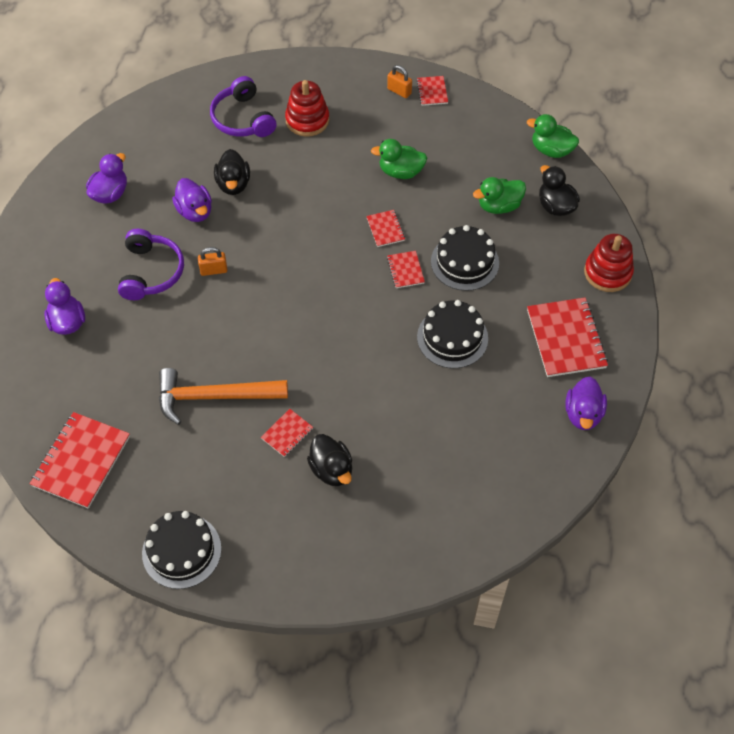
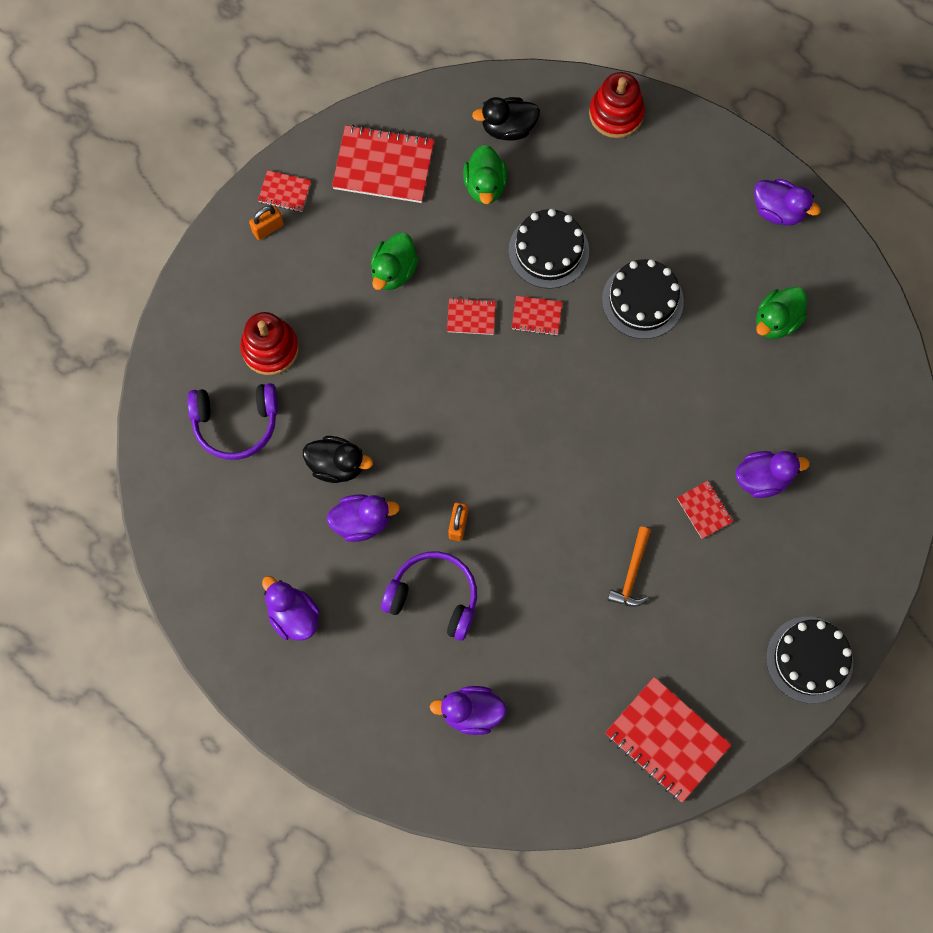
camera: 70 degrees left, 15 degrees up
orange hammer [159,368,288,425] -> orange hammer [608,527,651,607], size x0.55
black duck [307,434,352,486] -> purple duck [736,451,810,498]
green duck [527,114,579,158] -> green duck moved to [756,287,807,339]
red notebook [527,297,608,377] -> red notebook moved to [332,125,434,203]

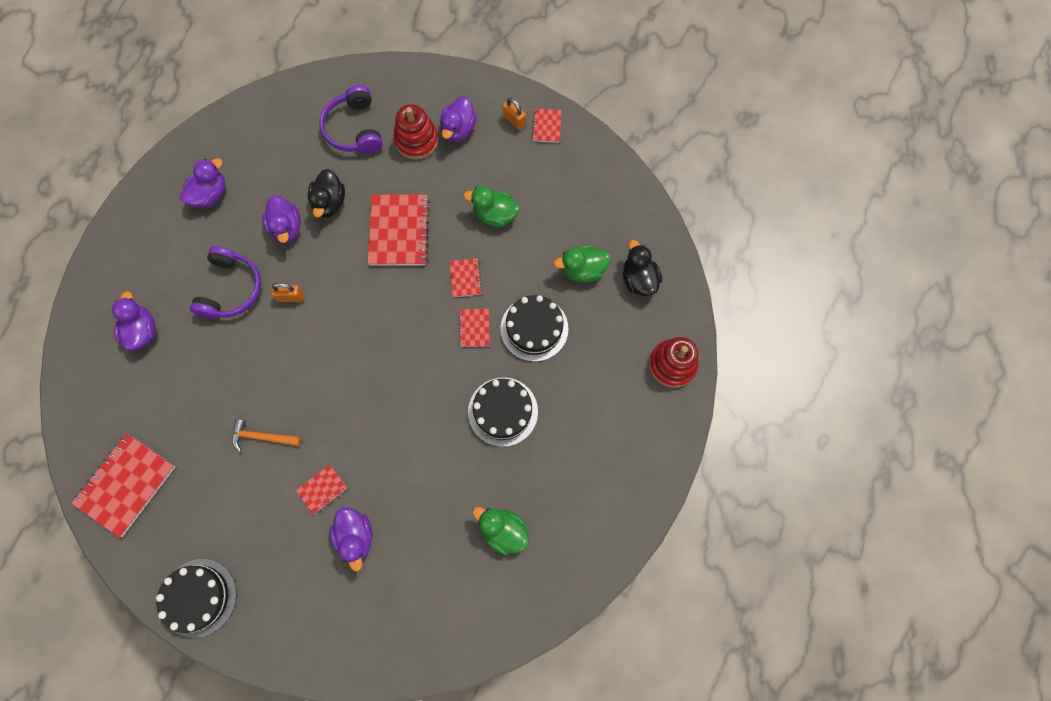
camera: 80 degrees right, 0 degrees up
red notebook [332,125,434,203] -> red notebook moved to [368,194,430,265]
purple duck [754,179,821,226] -> purple duck moved to [440,96,477,142]

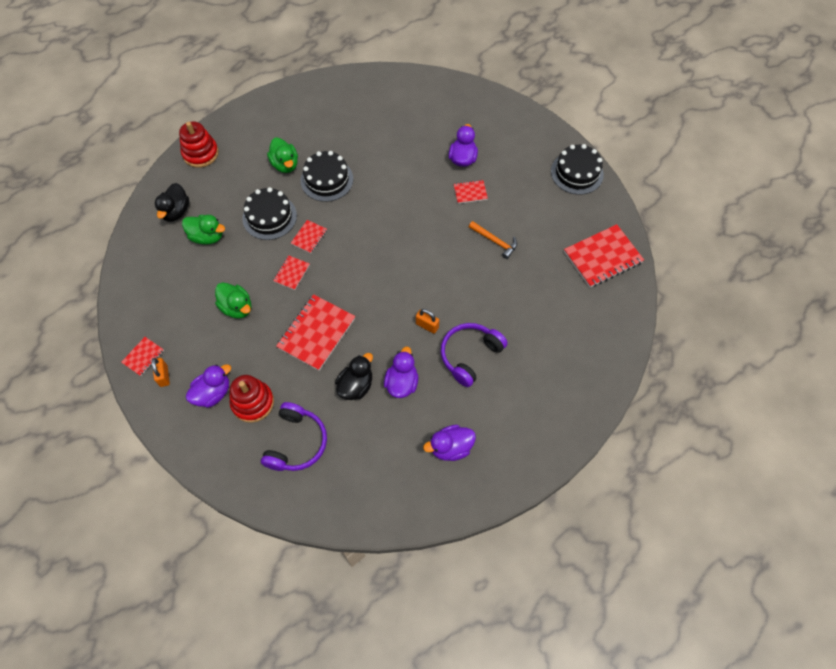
camera: 150 degrees left, 10 degrees down
purple duck [112,291,156,350] -> none
green duck [472,507,529,555] -> green duck moved to [267,138,298,173]

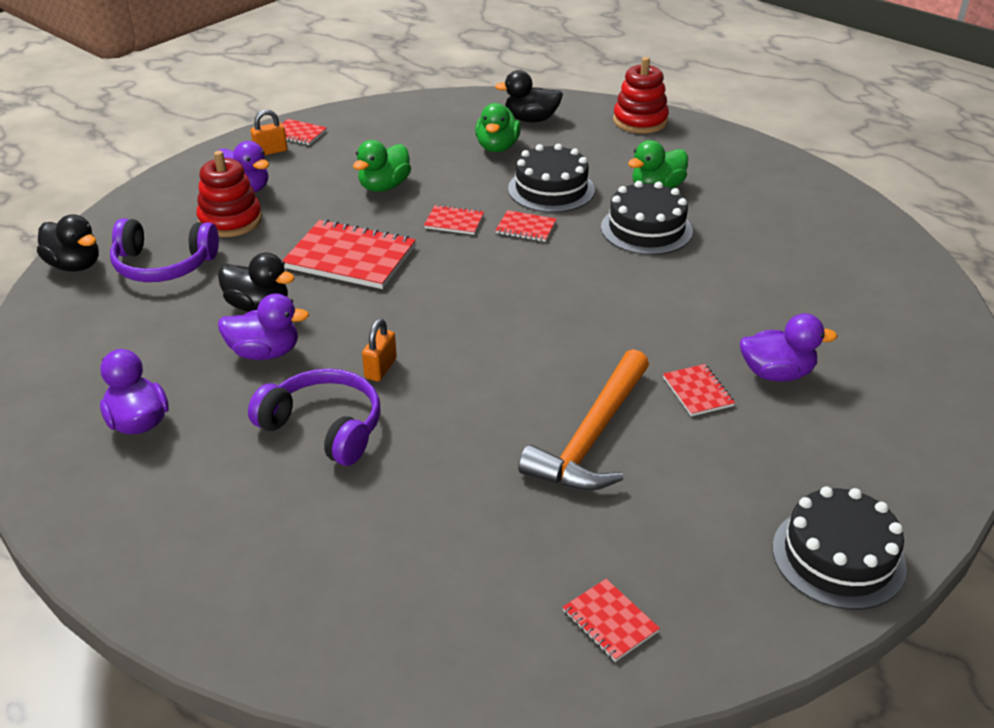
camera: 80 degrees right, 25 degrees down
orange hammer [469,221,517,259] -> orange hammer [518,349,649,491], size x1.83
red notebook [564,224,644,288] -> red notebook [563,579,660,662], size x0.50
none -> black duck [37,214,99,271]

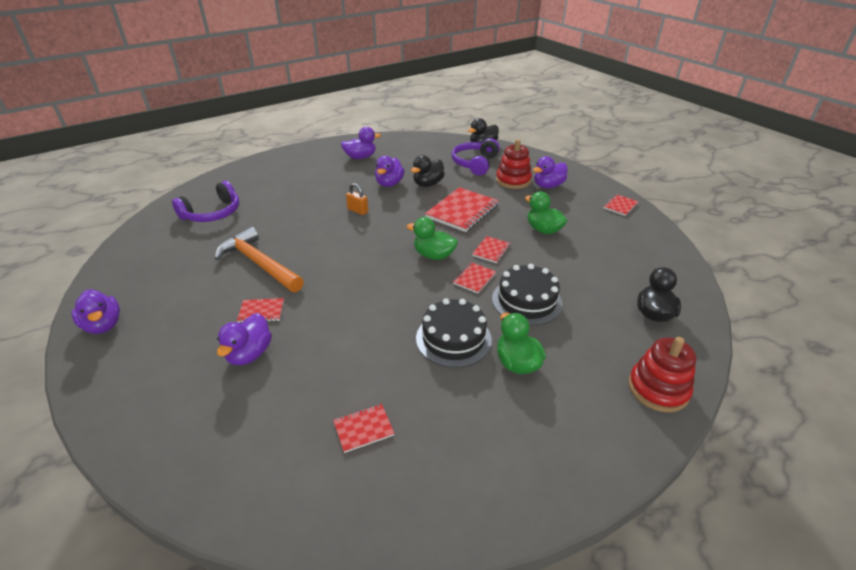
camera: 105 degrees right, 0 degrees up
purple headphones [248,369,380,466] -> purple headphones moved to [172,181,239,222]
orange padlock [251,110,287,155] -> none
green duck [475,103,521,152] -> green duck moved to [407,217,458,260]
red notebook [563,579,660,662] -> red notebook moved to [333,404,395,453]
black cake [772,486,907,610] -> purple duck [71,289,120,334]

